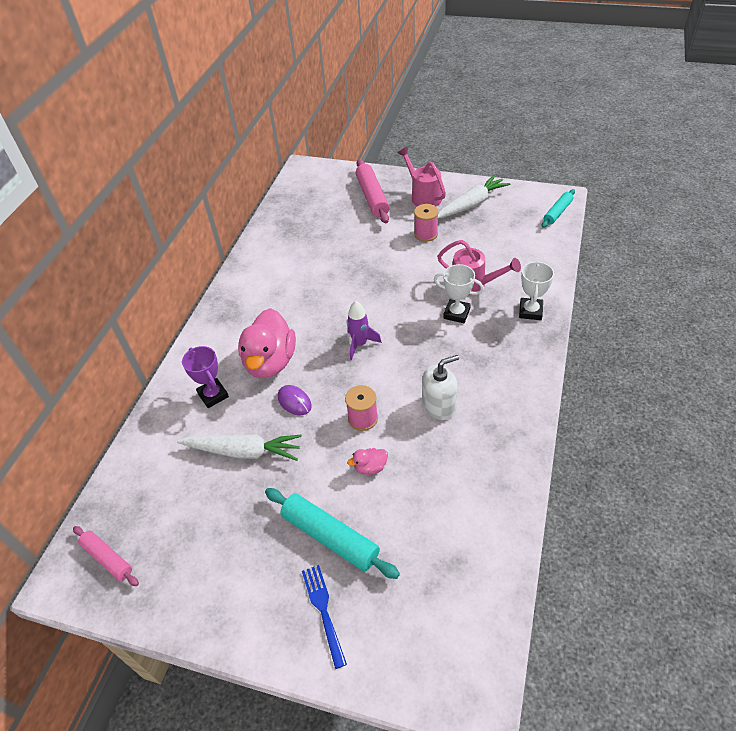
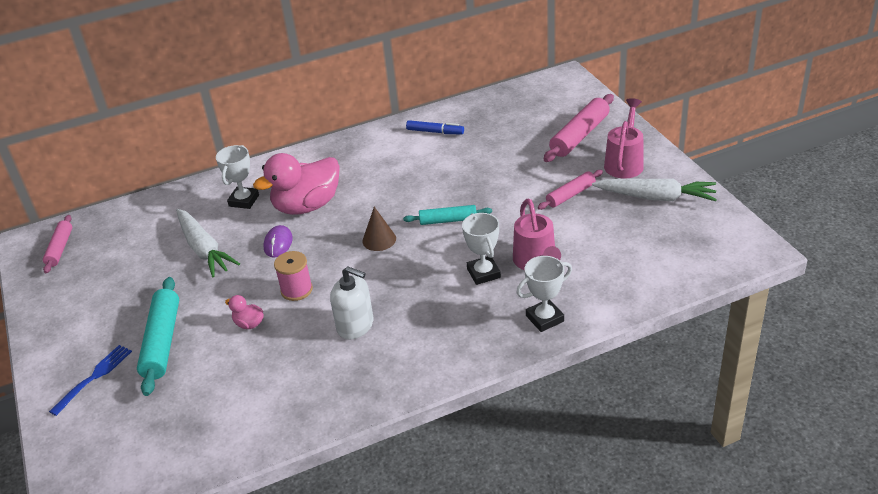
camera: 50 degrees right, 10 degrees down
purple trophy [182,346,229,408] -> white trophy [216,145,259,209]
purple rocket [347,301,382,360] -> brown cone [362,207,396,251]
pink spool [414,204,439,242] -> pink rolling pin [538,170,603,210]
turquoise rolling pin [542,189,575,228] -> turquoise rolling pin moved to [403,205,492,225]
none -> blue marker [406,120,464,134]

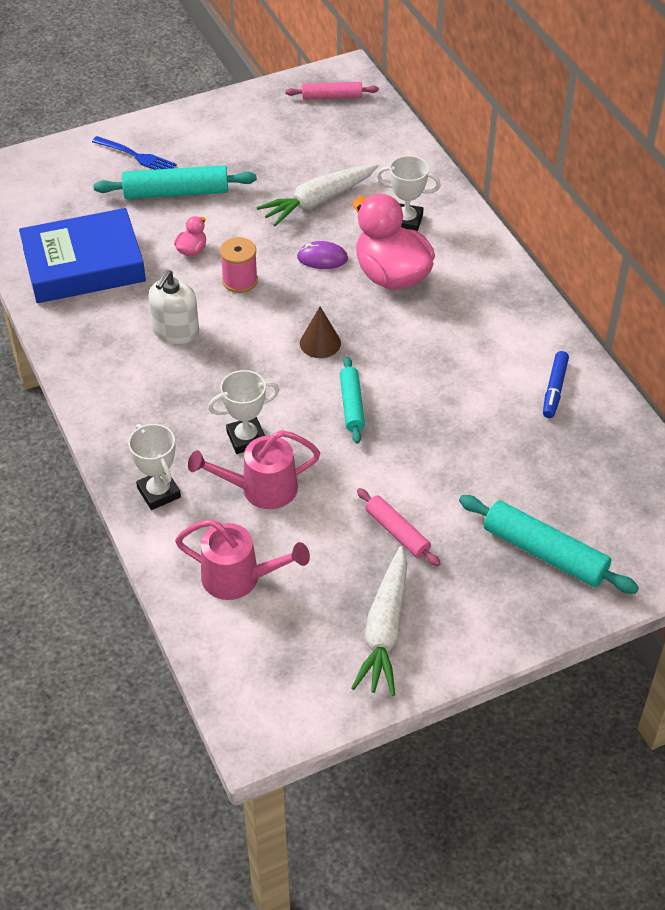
camera: 85 degrees right, 10 degrees up
pink rolling pin [544,94,614,162] -> turquoise rolling pin [459,495,639,594]
pink watering can [604,98,644,179] -> pink watering can moved to [175,519,310,600]
none -> blue book [19,208,146,303]

